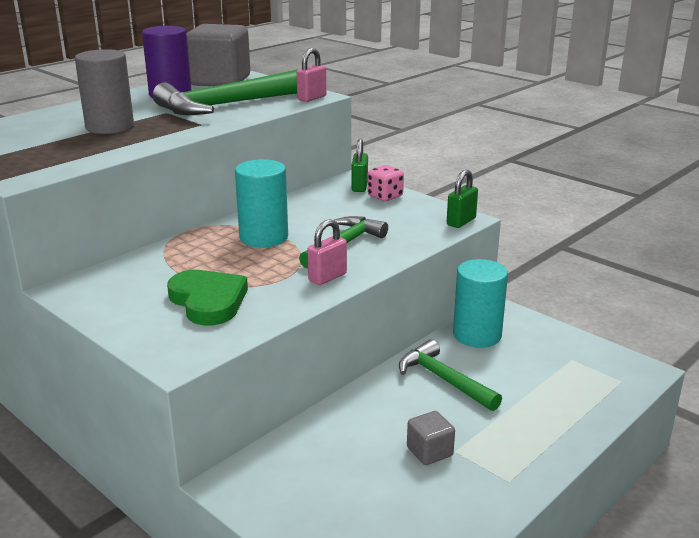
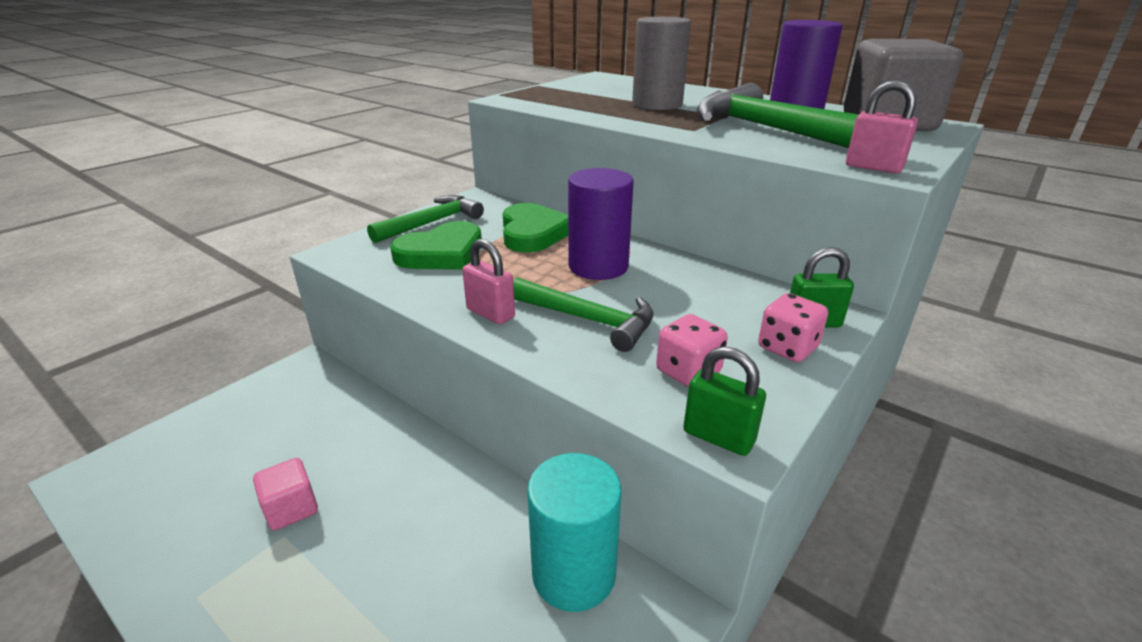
camera: 85 degrees right, 5 degrees up
turquoise cylinder [235,159,288,247] -> purple cylinder [568,168,634,280]
green hammer [399,339,502,411] -> green hammer moved to [367,195,484,243]
grey cube [407,411,455,465] -> pink cube [253,458,318,531]
none -> green heart [502,203,568,253]
none -> pink dice [656,314,728,387]

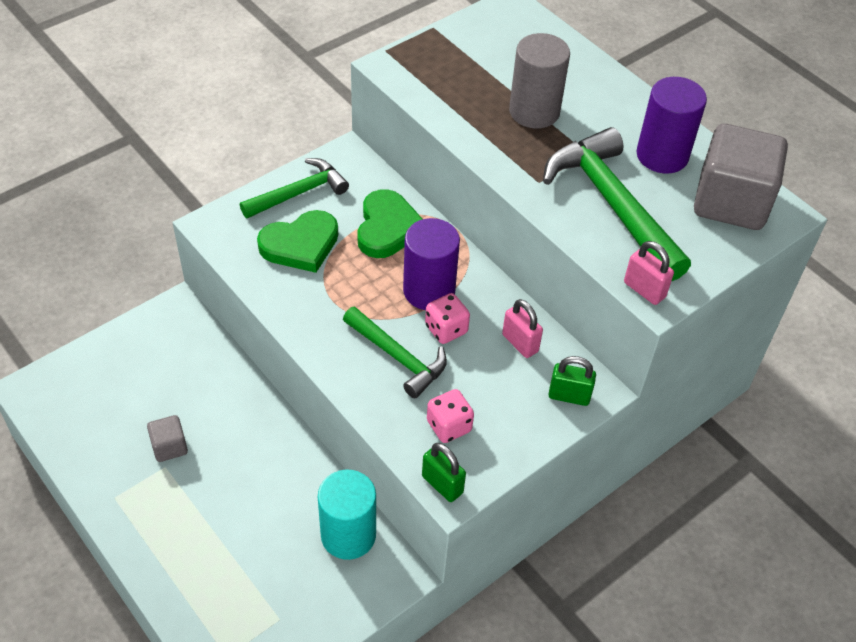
camera: 10 degrees right, 20 degrees up
pink cube [253,458,318,531] -> grey cube [147,415,188,462]
pink padlock [462,239,515,324] -> pink padlock moved to [502,299,543,358]
pink dice [758,293,828,362] -> pink dice moved to [425,293,470,344]

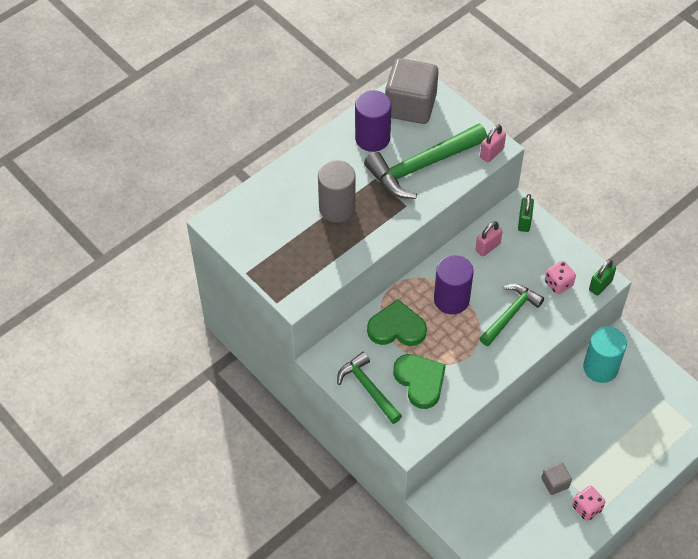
camera: 90 degrees left, 5 degrees up
pink dice [425,293,470,344] -> pink dice moved to [572,486,605,521]

